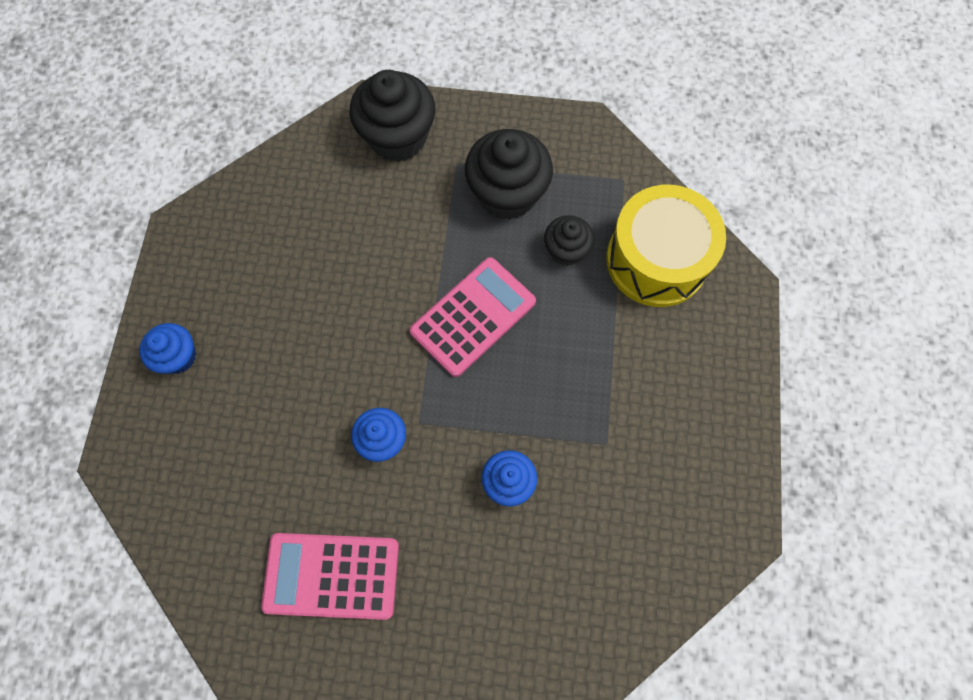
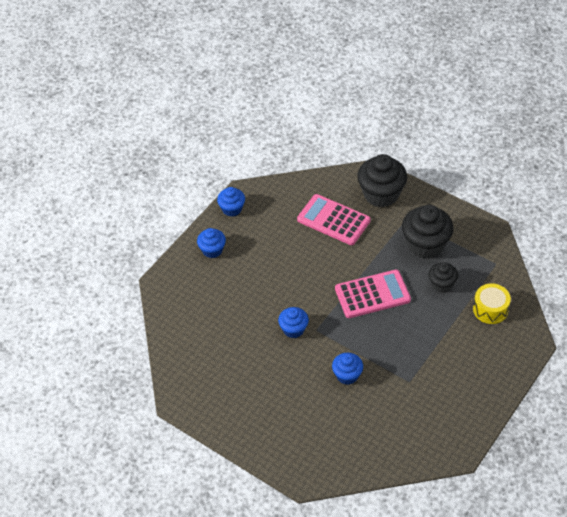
camera: 30 degrees right, 20 degrees down
pink calculator [261,533,399,620] -> pink calculator moved to [297,194,371,245]
yellow drum [606,185,726,307] -> yellow drum [473,283,511,324], size x0.56
none -> blue cupcake [217,187,245,217]

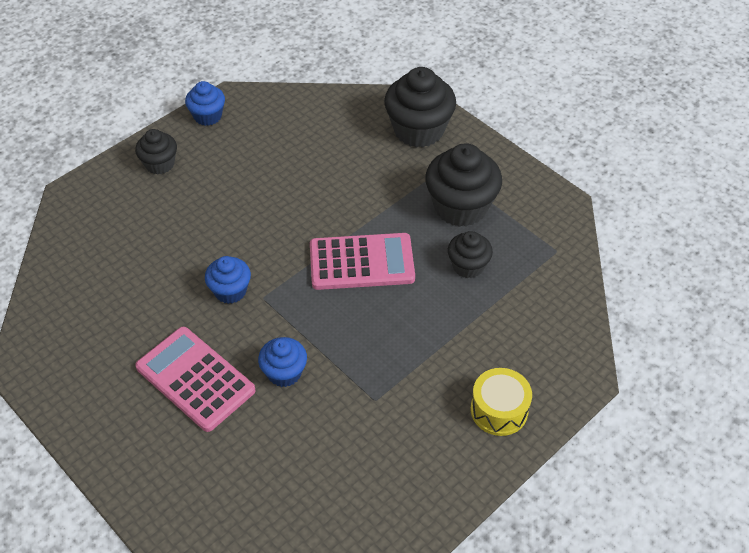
camera: 10 degrees right, 0 degrees up
blue cupcake [197,228,226,258] -> black cupcake [135,129,177,175]
pink calculator [297,194,371,245] -> pink calculator moved to [135,327,255,432]
yellow drum [473,283,511,324] -> yellow drum moved to [471,368,532,436]

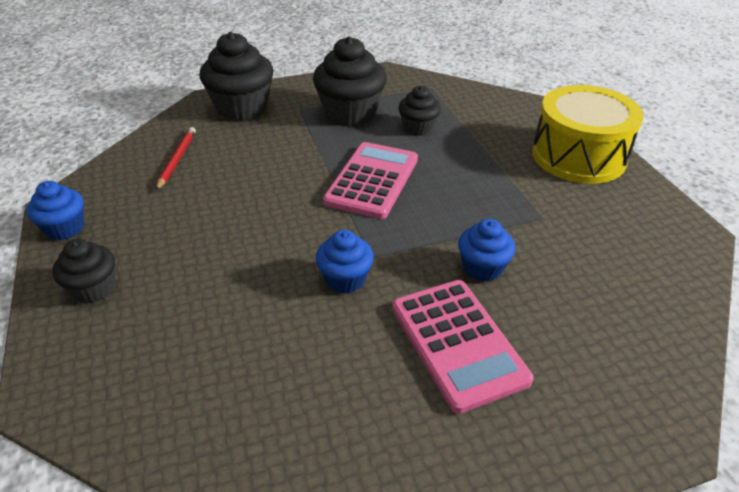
camera: 65 degrees left, 10 degrees down
pink calculator [135,327,255,432] -> pink calculator turned 90 degrees counterclockwise [392,280,534,414]
yellow drum [471,368,532,436] -> yellow drum [532,85,644,184], size x1.78
none -> red pencil [156,127,196,191]

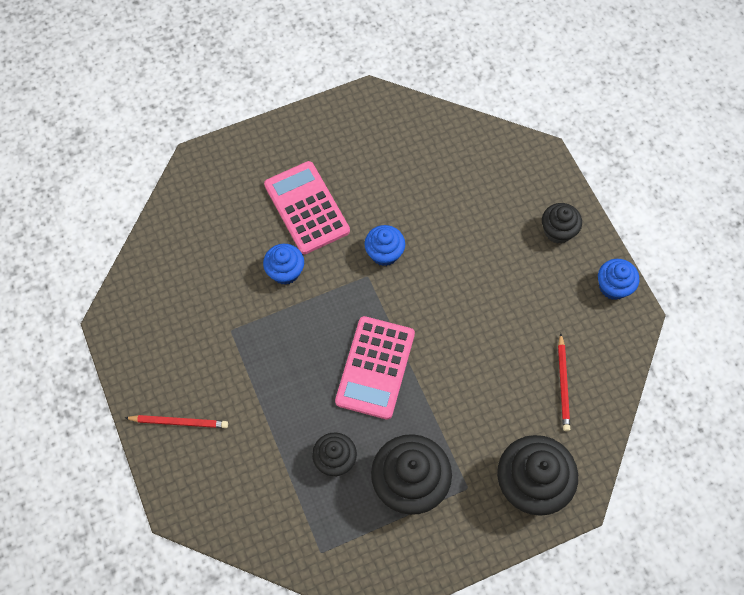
camera: 175 degrees right, 25 degrees up
yellow drum [532,85,644,184] -> red pencil [125,415,228,428]

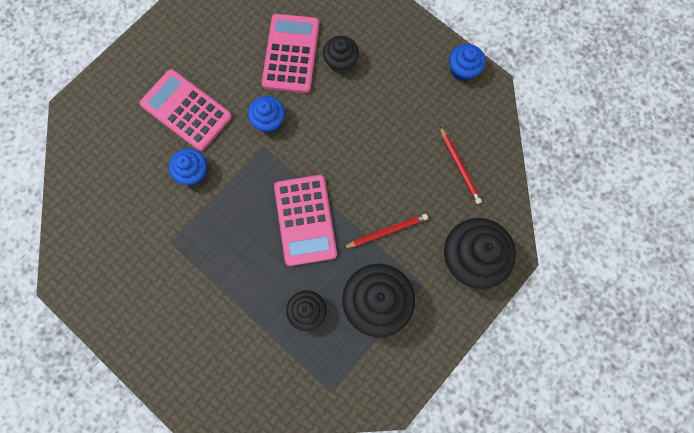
camera: 25 degrees left, 10 degrees up
red pencil [125,415,228,428] -> red pencil moved to [343,214,428,248]
black cupcake [542,203,582,244] -> black cupcake moved to [323,36,359,74]
none -> pink calculator [262,14,319,93]

